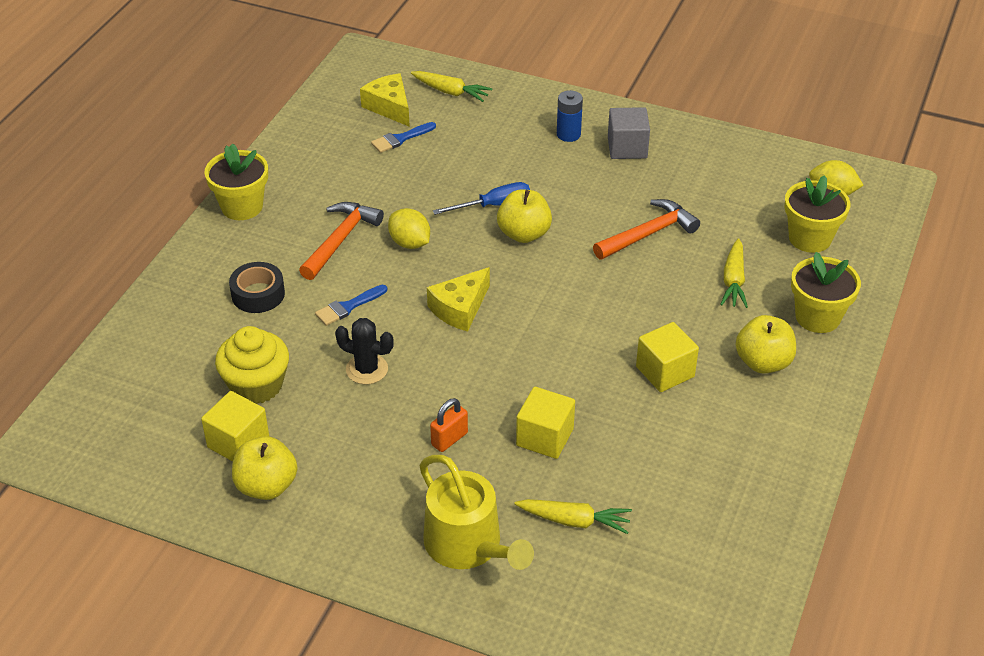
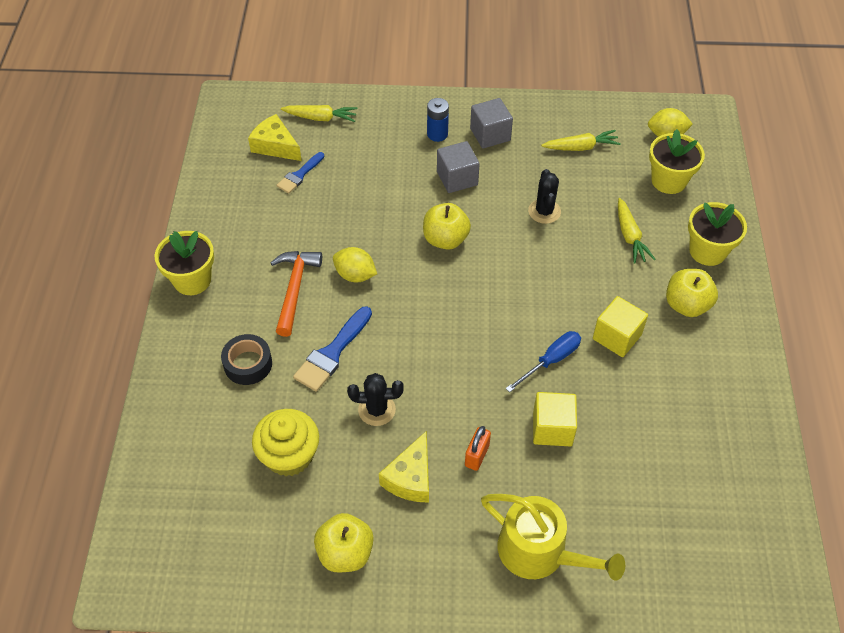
camera: 20 degrees left, 10 degrees up
yellow cube [201,391,269,462] -> none
blue brush [315,285,387,326] -> blue brush [293,306,372,392], size x1.55
yellow cheese [427,267,490,331] -> yellow cheese moved to [379,431,429,503]
blue screwdriver [433,182,530,215] -> blue screwdriver moved to [506,331,581,392]
yellow carrot [515,499,632,534] -> yellow carrot moved to [541,130,621,151]
orange hammer [593,199,700,260] -> black cactus [528,169,561,224]
none -> grey cube [437,141,480,193]

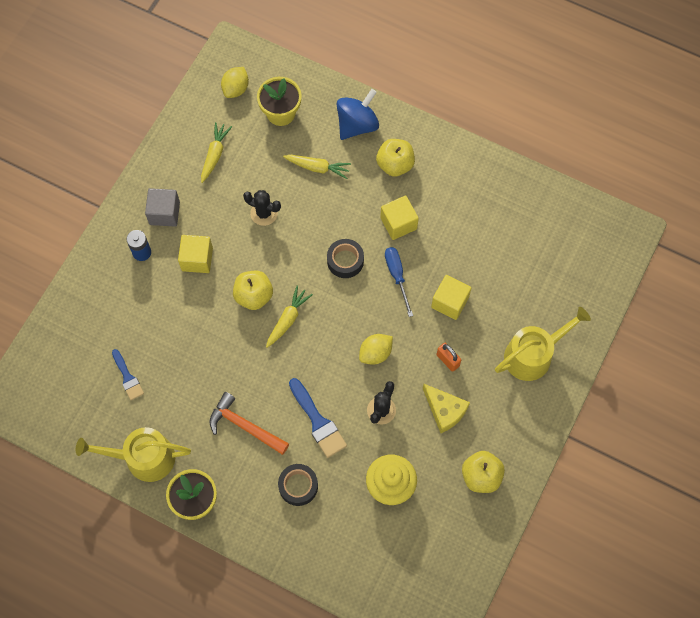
camera: 65 degrees left, 15 degrees up
yellow cheese [248,114,302,161] -> none
yellow carrot [281,105,358,122] -> yellow carrot moved to [266,286,313,348]
yellow lemon [333,247,377,282] -> yellow lemon moved to [359,334,393,365]
grey cube [437,141,480,193] -> yellow cube [178,235,213,273]
yellow flower pot [688,202,747,266] -> blue spinning top [337,89,379,140]
none -> yellow watering can [76,427,191,482]
none -> black tape [327,239,364,278]

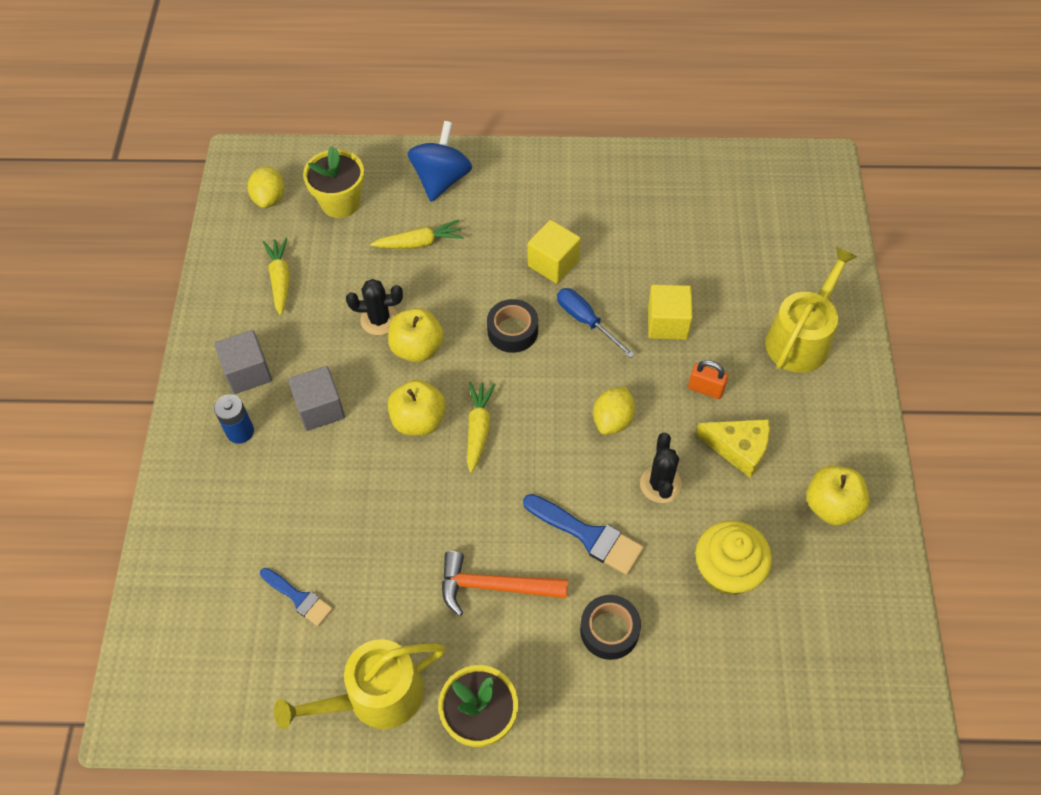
camera: 25 degrees left, 10 degrees down
yellow cube [178,235,213,273] -> grey cube [288,366,345,431]
yellow apple [376,139,415,177] -> yellow apple moved to [388,308,444,362]

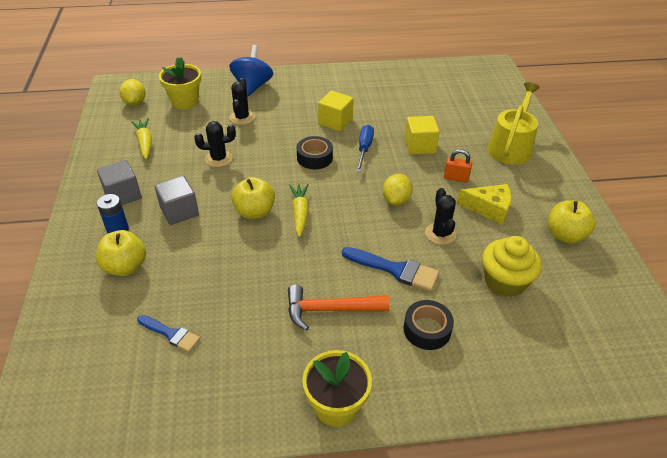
camera: 10 degrees left, 15 degrees down
yellow watering can [274,639,445,729] -> none
yellow carrot [370,220,464,249] -> black cactus [229,78,255,125]
yellow apple [388,308,444,362] -> yellow apple moved to [96,230,146,276]
blue screwdriver [557,288,635,358] -> blue screwdriver turned 60 degrees clockwise [356,125,374,172]

